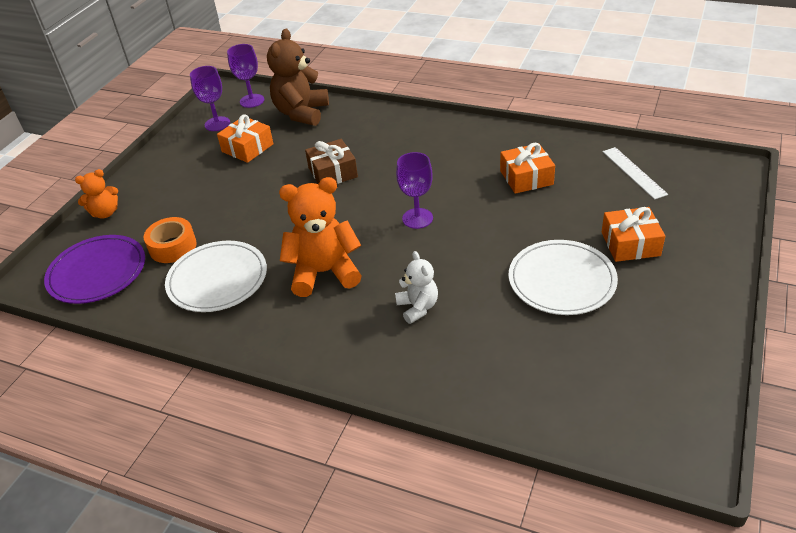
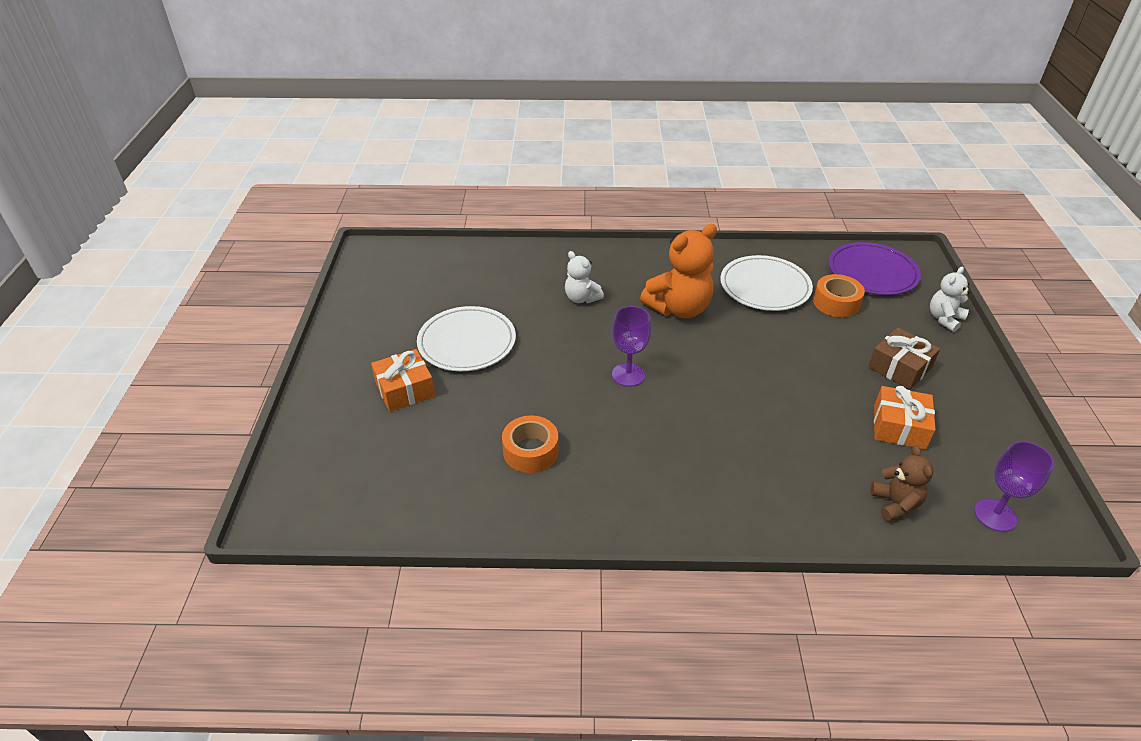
camera: 155 degrees right, 0 degrees up
orange teddy bear [75,169,118,219] -> white teddy bear [930,267,971,332]
purple goblet [190,66,230,131] -> none
brown teddy bear [267,29,329,126] -> brown teddy bear [870,446,933,522], size x0.56
brown gift [305,139,358,184] -> brown gift moved to [868,328,940,390]
orange gift [500,143,555,194] -> orange tape [502,415,559,473]
white ruler [603,147,668,200] -> none

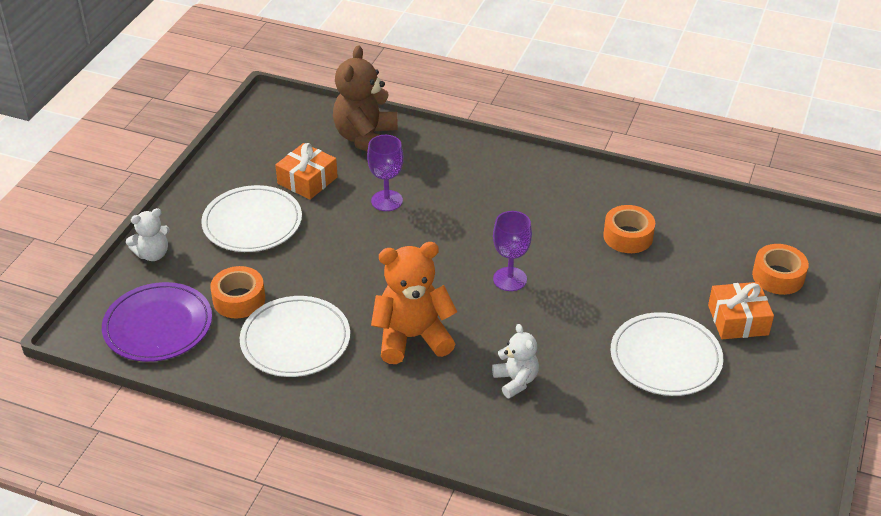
camera: 160 degrees left, 0 degrees up
brown gift [868,328,940,390] -> white plate [201,185,302,252]
brown teddy bear [870,446,933,522] -> brown teddy bear [333,45,398,151], size x1.78
purple goblet [974,441,1054,532] -> purple goblet moved to [367,135,404,211]
none -> orange tape [752,244,809,295]

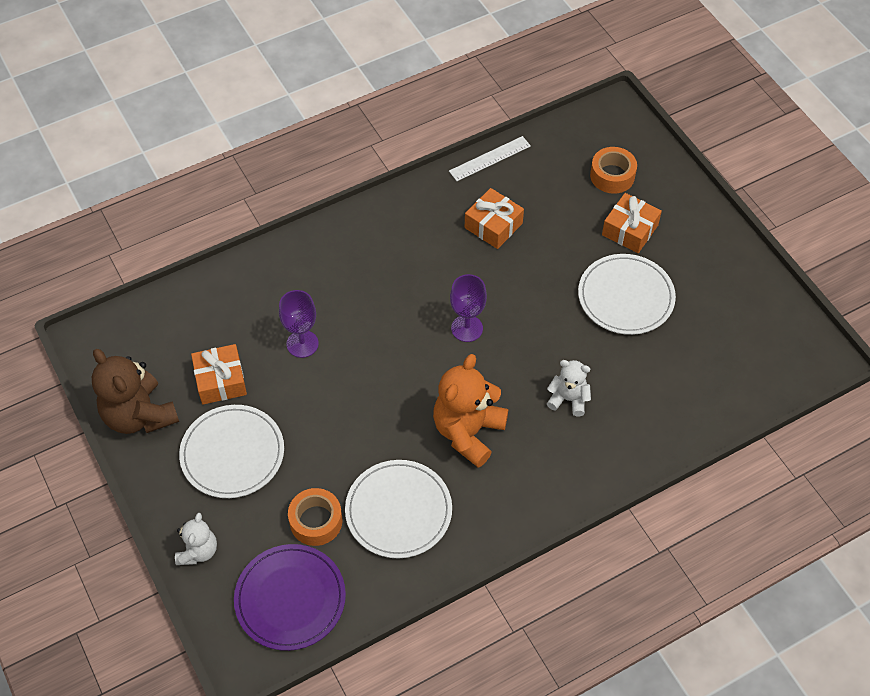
camera: 50 degrees left, 15 degrees up
brown teddy bear [333,45,398,151] -> brown teddy bear moved to [92,349,179,434]
orange tape [603,205,655,253] -> orange gift [465,188,524,249]
none -> white ruler [449,136,531,181]

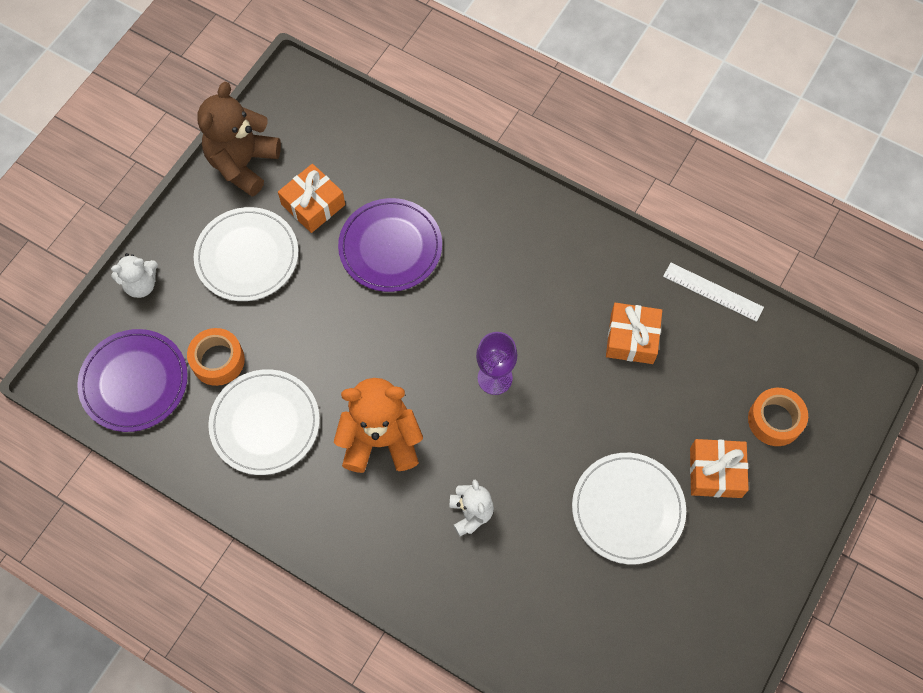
camera: 60 degrees right, 10 degrees up
purple goblet [279,290,319,358] -> purple plate [338,198,442,292]

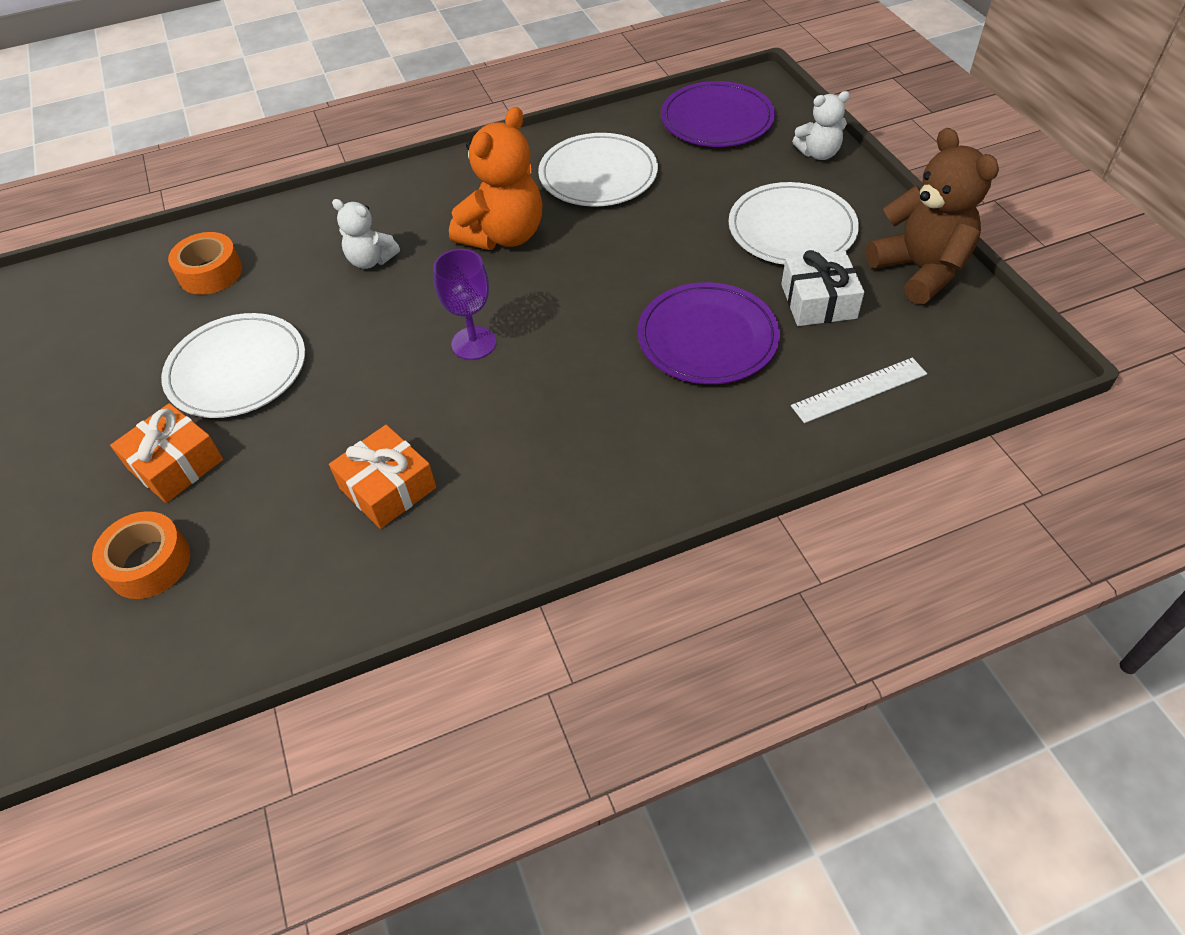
camera: 130 degrees right, 15 degrees down
white teddy bear [111,253,158,298] -> white teddy bear turned 120 degrees counterclockwise [792,91,850,160]
orange tape [187,328,245,386] -> orange tape moved to [168,232,242,295]
orange gift [278,164,345,233] -> white gift [781,250,864,326]
white ruler [663,263,764,322] -> white ruler moved to [791,358,927,423]

